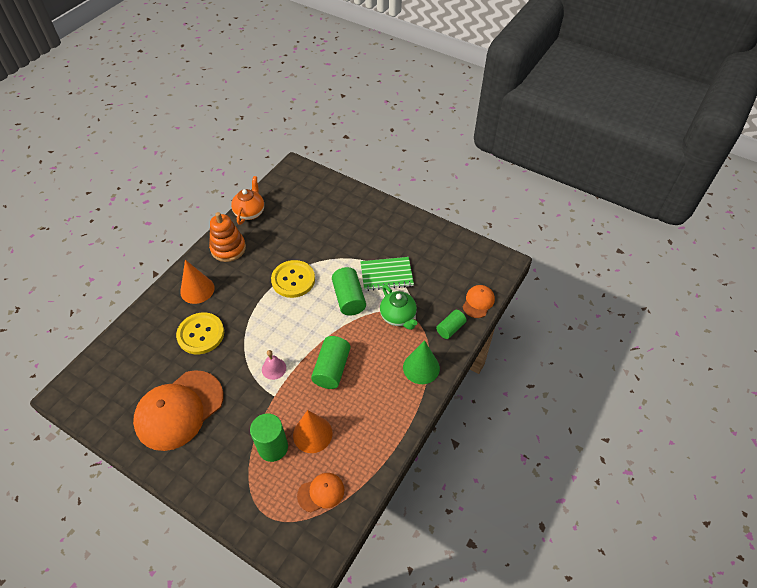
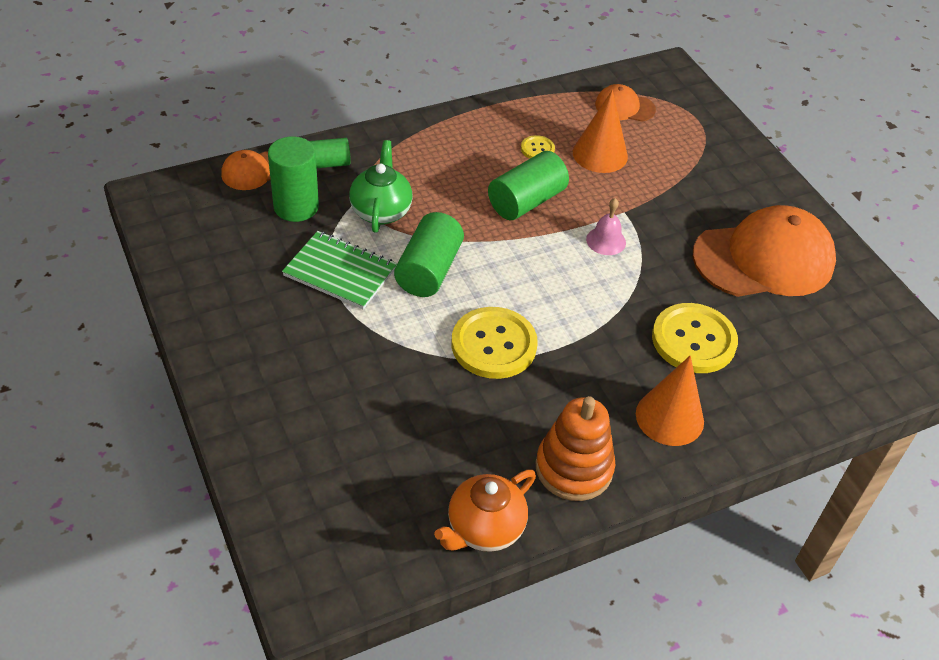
camera: 150 degrees left, 5 degrees down
green cylinder [250,413,288,462] -> green cylinder moved to [268,136,319,222]
green cone [403,340,440,384] -> none
none -> yellow button [521,135,555,159]

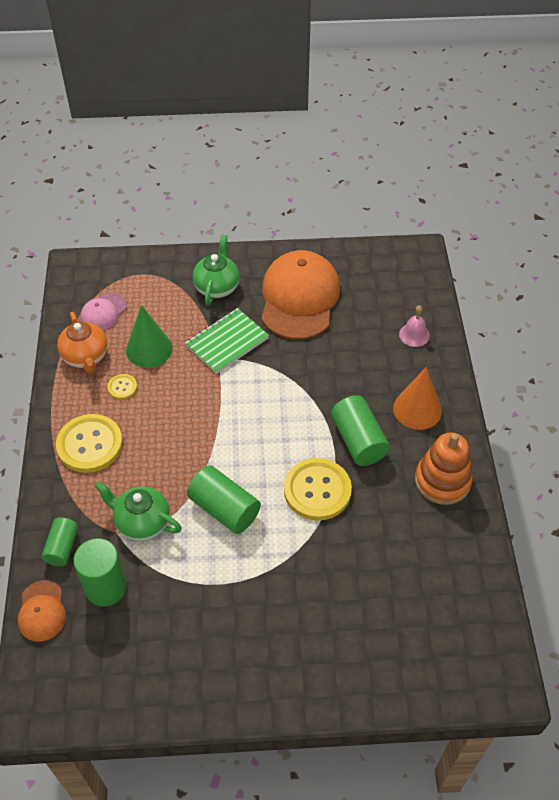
camera: 65 degrees left, 5 degrees up
green notebook [282,231,397,310] -> green notebook moved to [185,308,269,374]
orange teapot [434,470,536,552] -> orange teapot moved to [57,312,108,373]
green cylinder [488,151,569,220] -> green cylinder moved to [331,395,390,466]
orange cone [573,90,628,173] -> green cone [126,305,173,368]
pink bell [586,198,626,255] -> pink bell moved to [399,305,430,347]
orange cap [595,84,656,122] -> pink cap [80,293,127,331]
yellow button [652,303,738,373] -> yellow button moved to [56,414,123,473]
none -> green teapot [193,235,240,305]

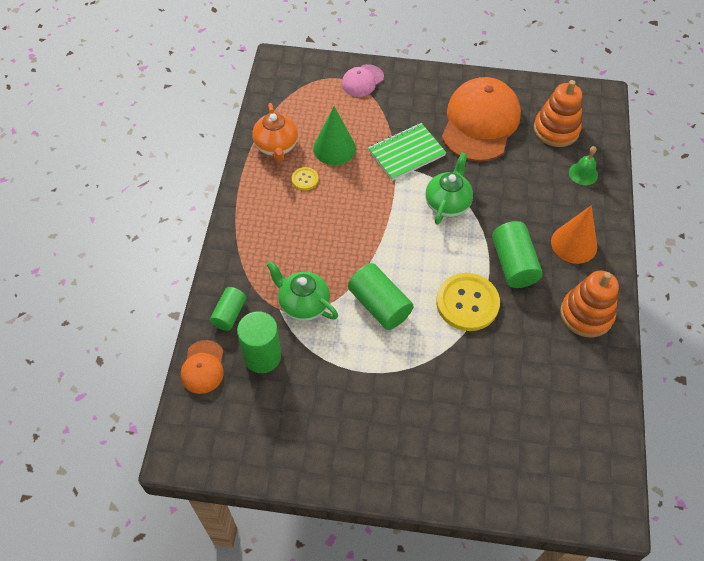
camera: 10 degrees right, 5 degrees up
yellow button [56,414,123,473] -> none
pink cap [80,293,127,331] -> pink cap moved to [342,64,384,97]
green teapot [193,235,240,305] -> green teapot moved to [425,152,473,225]
pink bell [399,305,430,347] -> green bell [569,146,598,185]
none -> orange stacking toy [534,80,582,147]

